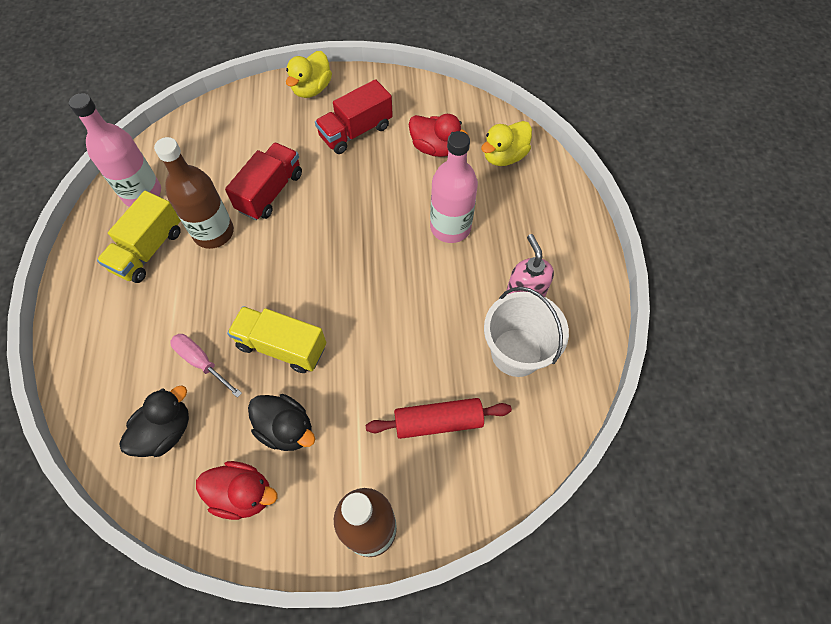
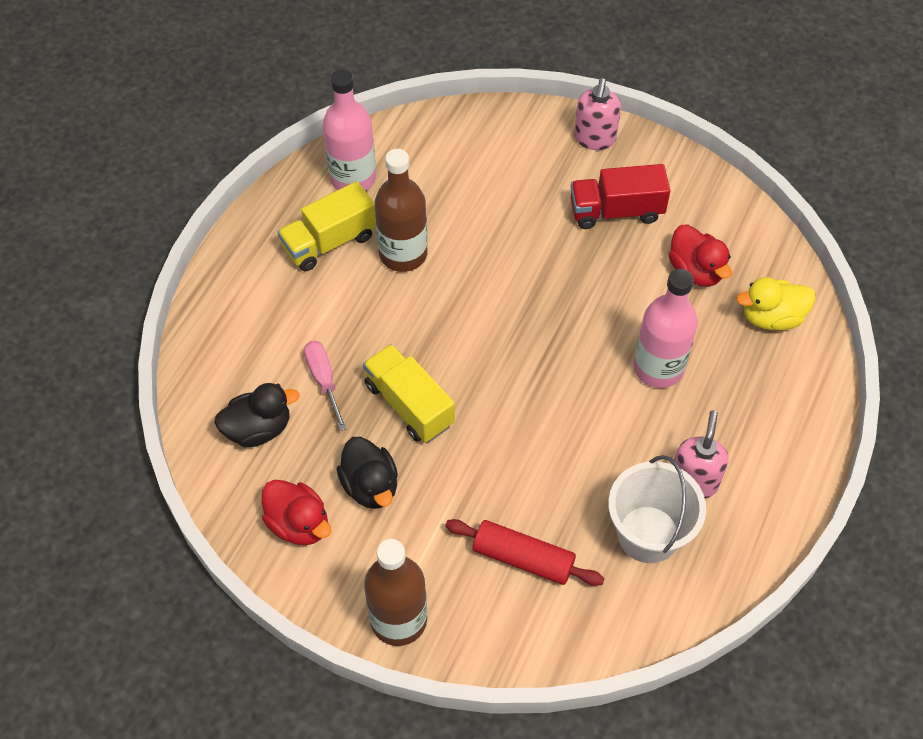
camera: 30 degrees right, 5 degrees down
red truck [225,142,302,220] -> none
yellow duck [286,51,332,98] -> pink soap dispenser [574,78,621,150]

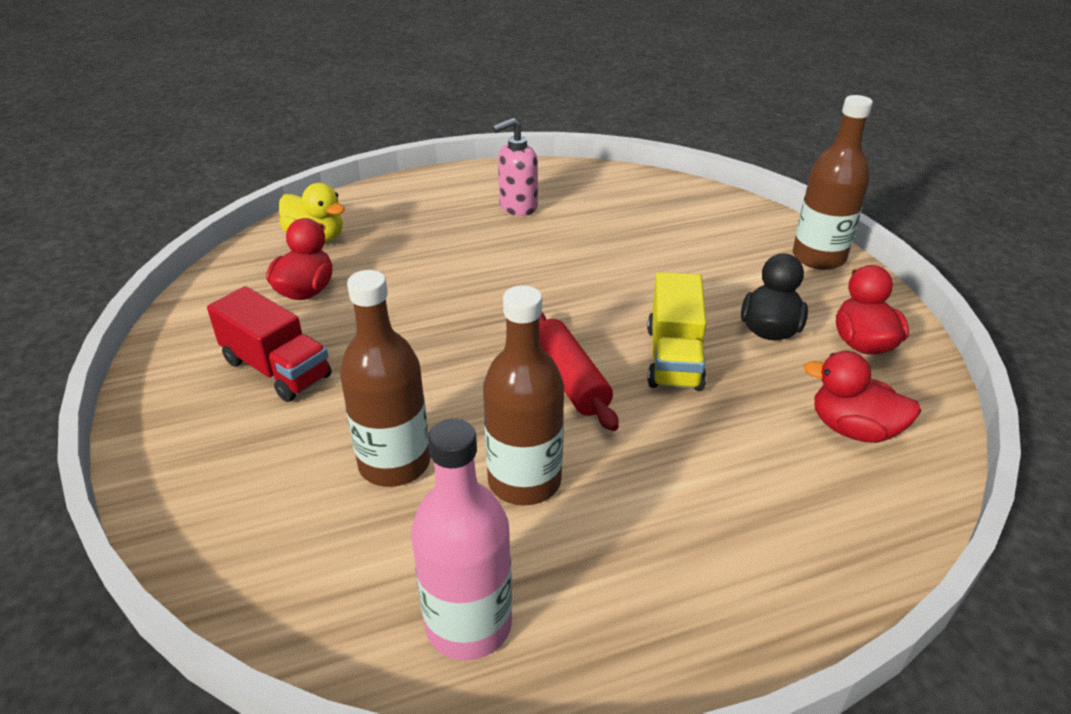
camera: 135 degrees left, 20 degrees down
black duck [214,383,300,447] -> red duck [804,351,921,443]
yellow truck [278,181,376,271] -> none
pink screwdriver [304,341,347,431] -> none
red rolling pin [445,519,604,586] -> red rolling pin moved to [539,313,619,431]
pink soap dispenser [574,78,621,150] -> none
white bucket [608,455,706,563] -> none
pink bottle [633,269,698,388] -> none
none -> brown bottle [340,270,430,487]

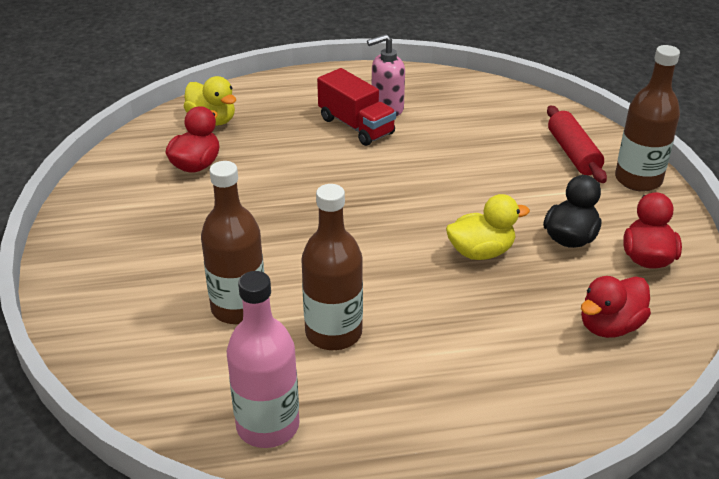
camera: 10 degrees right, 0 degrees up
red truck [207,286,332,402] -> red truck moved to [317,68,396,146]
red rolling pin [539,313,619,431] -> red rolling pin moved to [547,105,607,183]
yellow truck [647,272,706,391] -> yellow duck [446,194,530,260]
red duck [804,351,921,443] -> red duck turned 75 degrees counterclockwise [581,276,651,338]

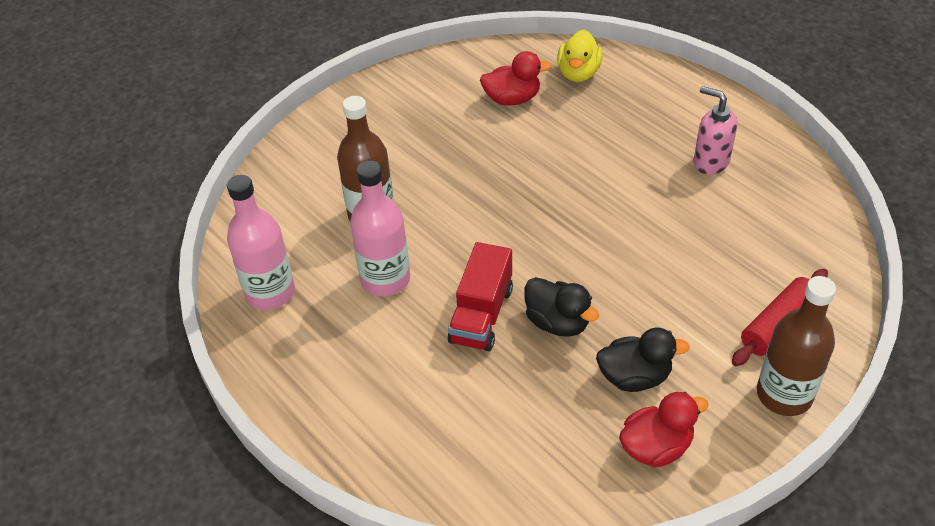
camera: 60 degrees right, 10 degrees up
brown bottle [301,184,363,350] -> pink bottle [350,161,410,296]
red truck [317,68,396,146] -> red truck moved to [448,242,513,351]
yellow duck [446,194,530,260] -> black duck [524,277,599,337]
red duck [581,276,651,338] -> none

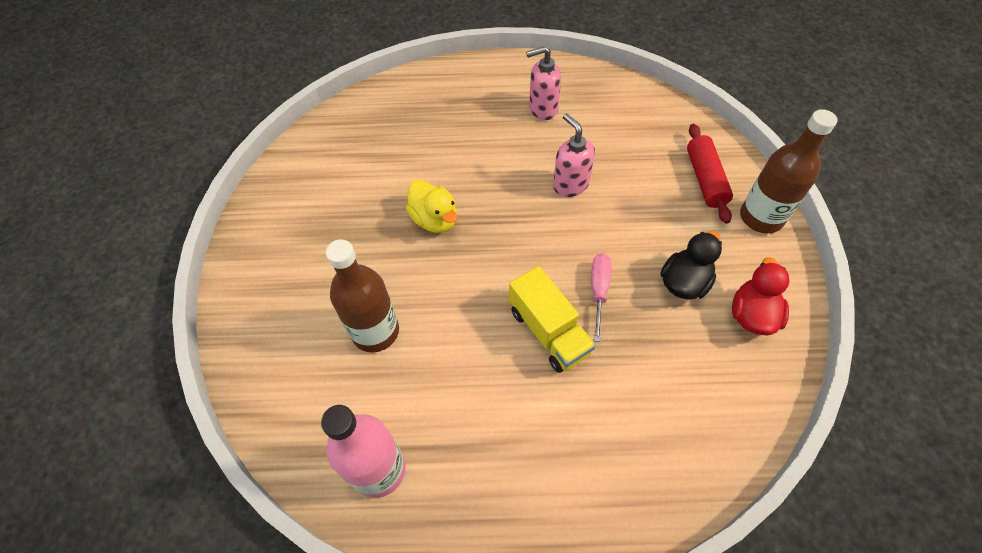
camera: 50 degrees left, 10 degrees up
pink bottle [350,161,410,296] -> none
red truck [448,242,513,351] -> yellow truck [509,266,596,373]
red duck [480,51,551,106] -> none
black duck [524,277,599,337] -> pink screwdriver [591,254,612,342]
yellow duck [557,30,603,82] -> yellow duck moved to [406,180,457,233]
none -> pink soap dispenser [553,113,595,197]

